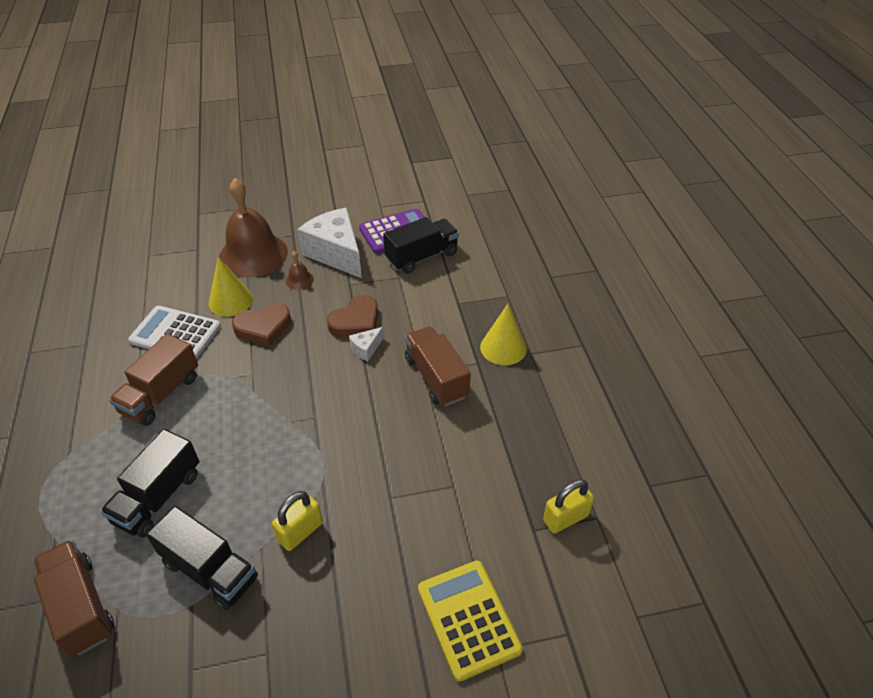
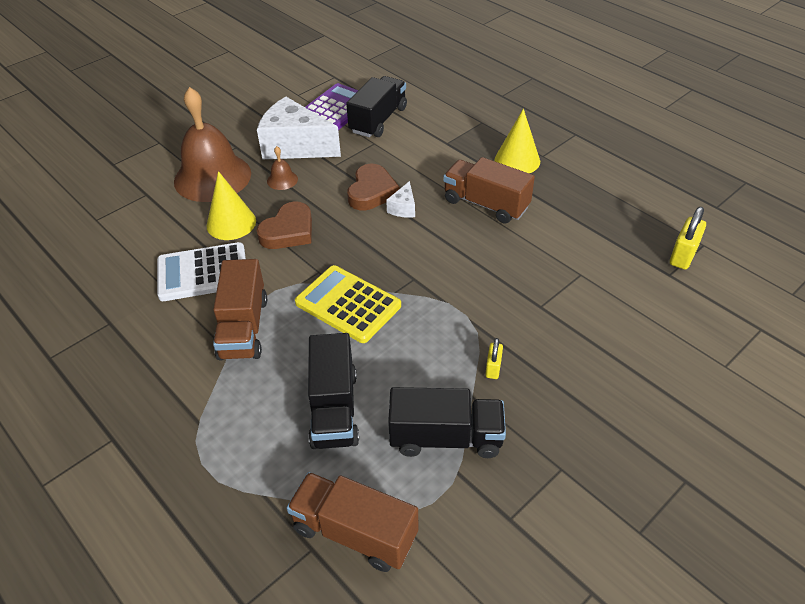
camera: 30 degrees left, 0 degrees up
yellow padlock [272,491,323,551] -> yellow padlock [485,338,503,379], size x0.60
yellow calculator [418,561,523,681] -> yellow calculator moved to [295,265,401,343]

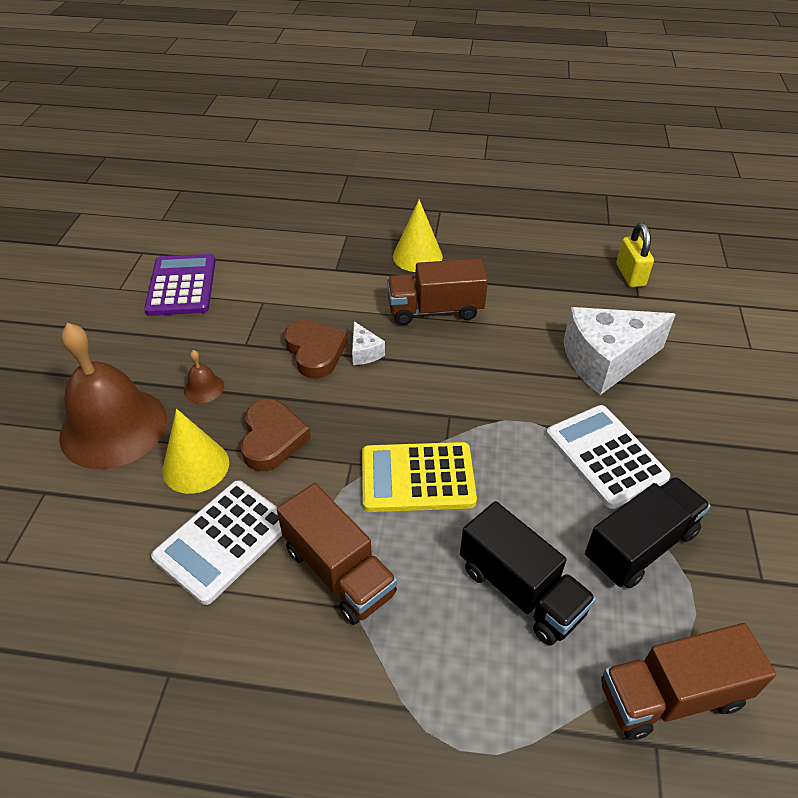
camera: 40 degrees left, 0 degrees up
white cheese [257,97,341,159] -> white cheese moved to [563,307,676,395]
black truck [346,76,407,137] -> none
yellow padlock [485,338,503,379] -> white calculator [546,405,671,509]

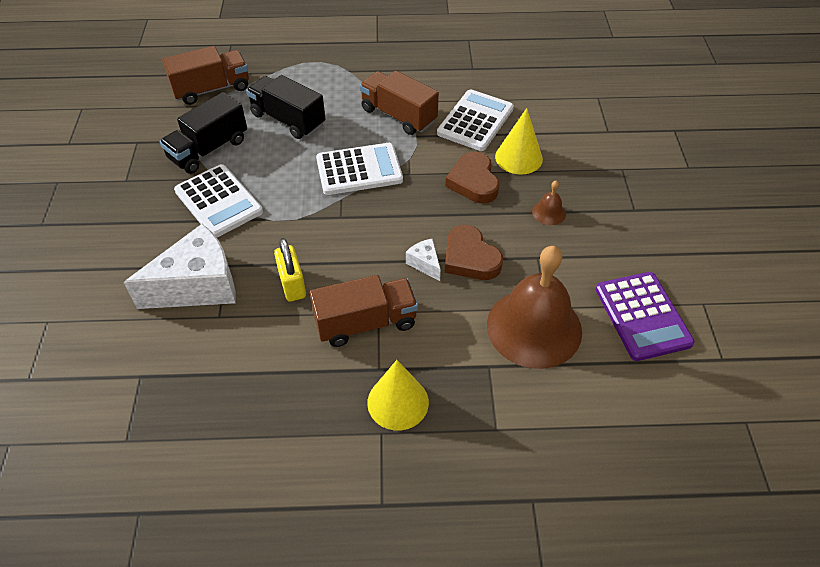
camera: 170 degrees right, 5 degrees up
brown bell [59,323,167,469] -> brown bell moved to [487,246,582,369]
yellow calculator [362,442,477,512] -> white calculator [316,143,403,195]
yellow padlock [617,223,654,287] -> yellow padlock moved to [274,238,306,302]

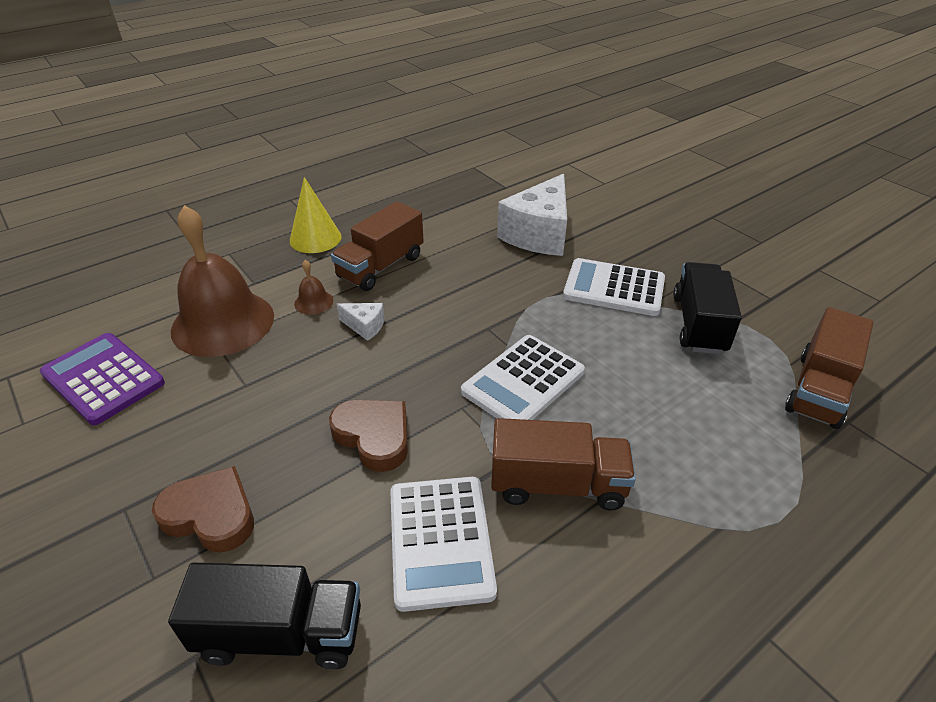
camera: 145 degrees right, 10 degrees down
black truck [246,75,325,139] -> black truck moved to [168,563,361,669]
yellow padlock [274,238,306,302] -> none
brown heart [445,225,503,280] -> brown heart moved to [152,466,254,552]
yellow cone [495,108,543,174] -> none
brown bell [532,181,566,225] -> brown bell moved to [294,260,333,315]

